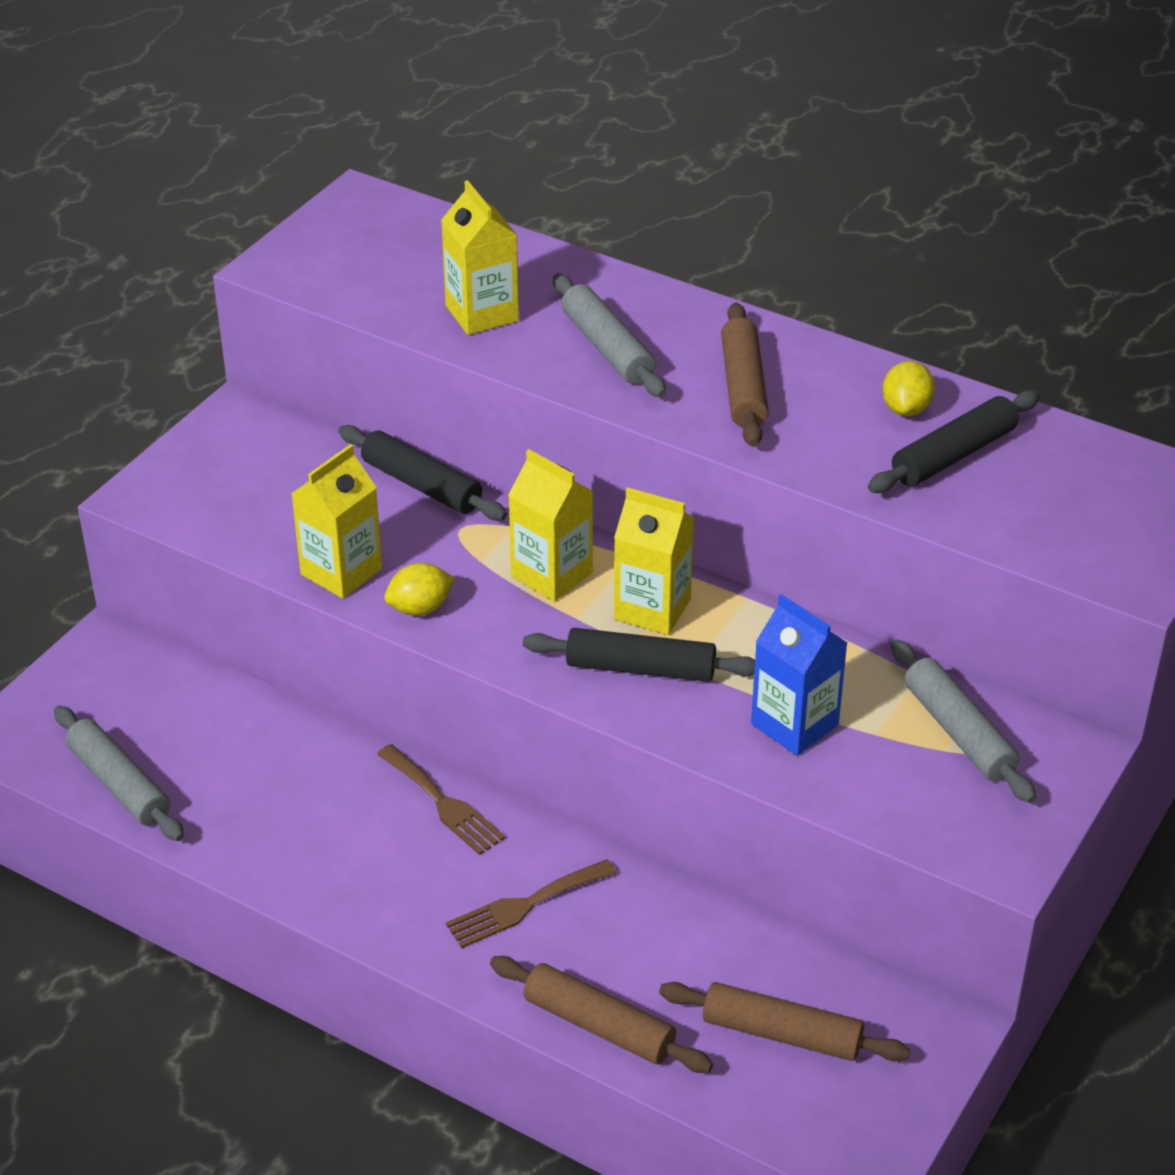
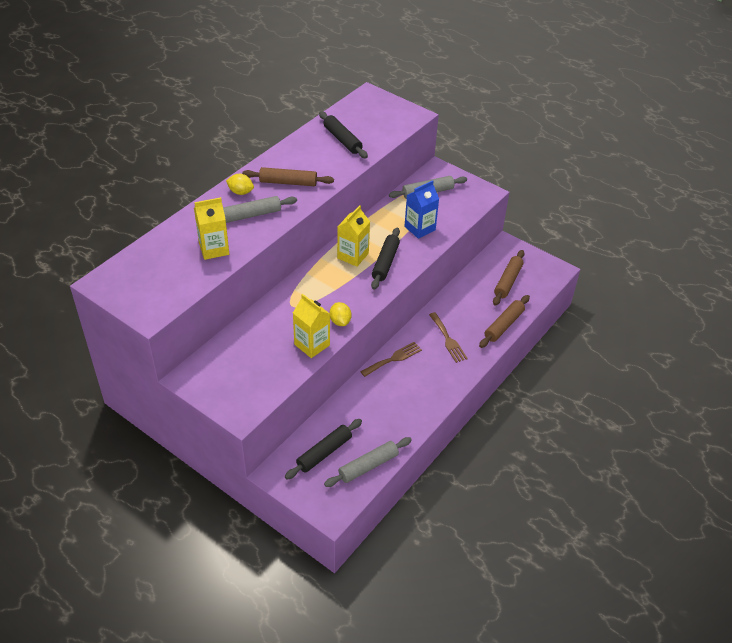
camera: 85 degrees left, 5 degrees up
black rolling pin [339,425,507,520] -> black rolling pin moved to [285,419,362,479]
yellow carton [508,449,594,602] -> none
yellow lemon [882,361,935,416] -> yellow lemon moved to [226,174,254,195]

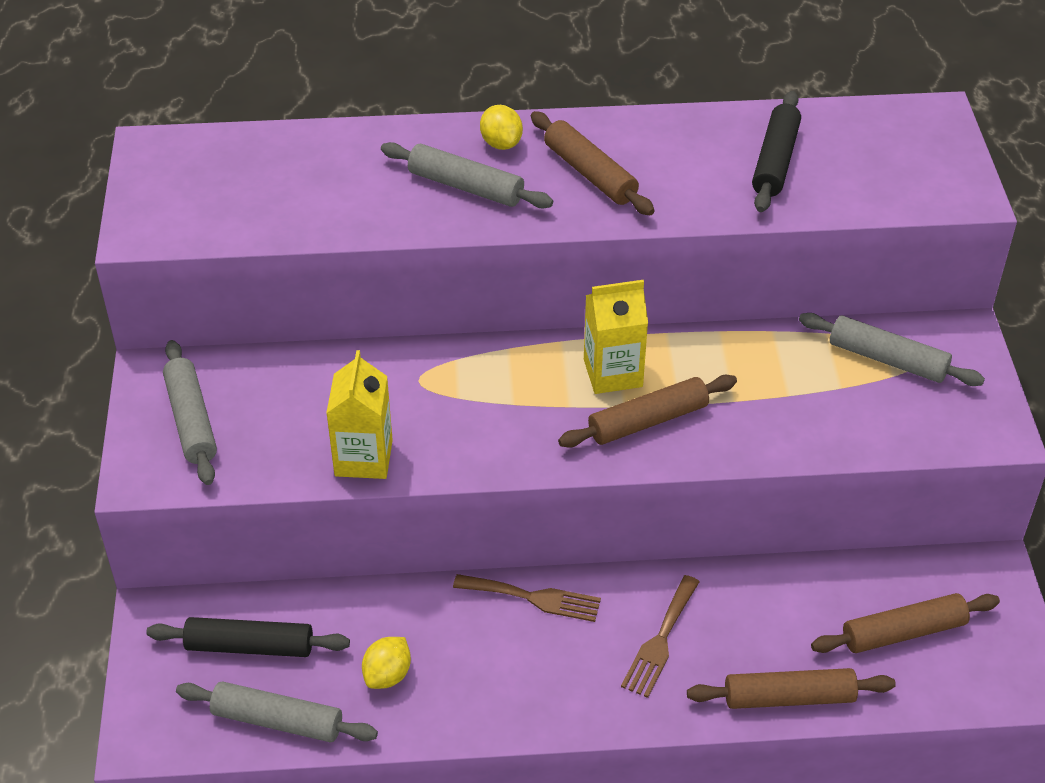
camera: 50 degrees right, 0 degrees up
yellow carton [194,197,229,260] -> none
yellow lemon [329,302,351,326] -> yellow lemon moved to [362,637,411,689]
black rolling pin [371,227,400,290] -> brown rolling pin [558,375,737,448]
blue carton [404,180,439,239] -> none
none -> grey rolling pin [163,340,217,485]

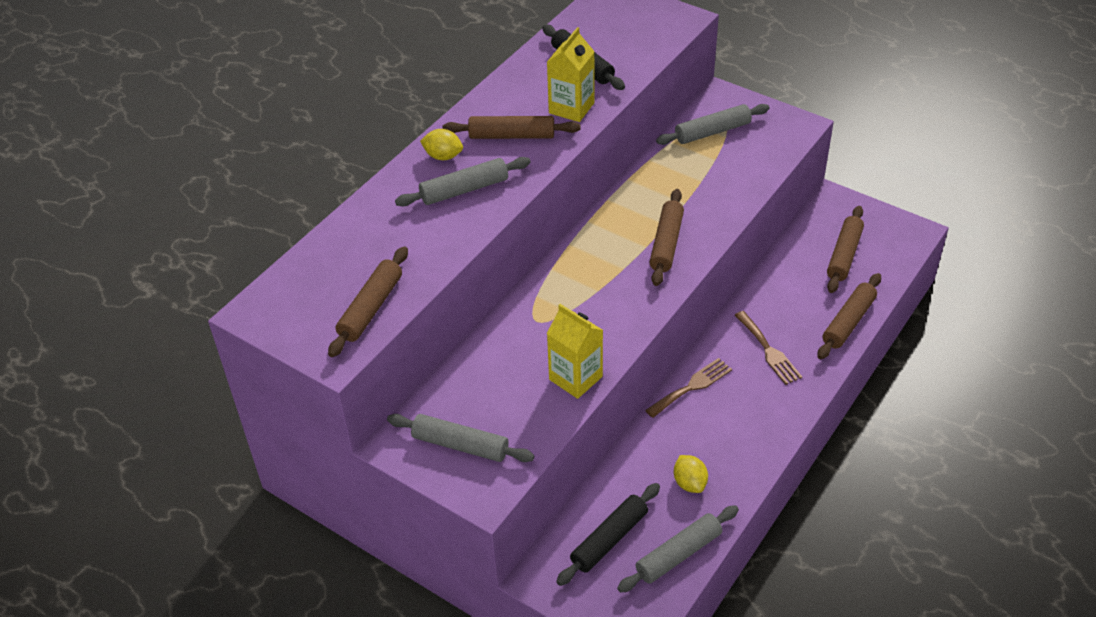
camera: 50 degrees left, 0 degrees up
yellow carton [584,280,648,394] -> yellow carton moved to [547,27,595,122]
none -> brown rolling pin [328,246,408,357]

